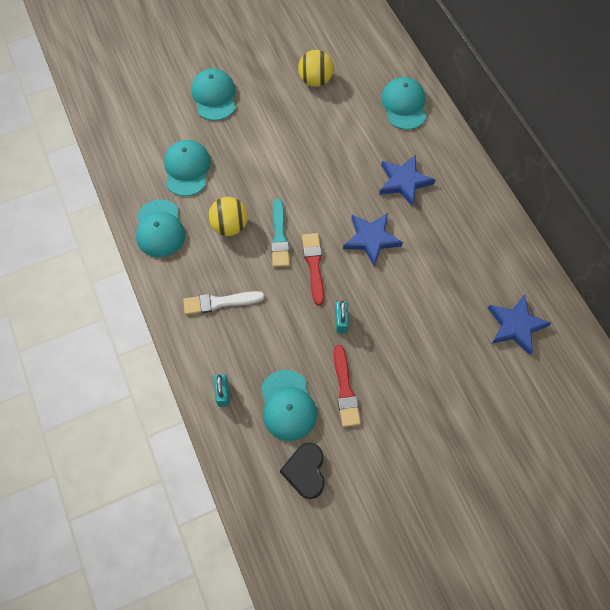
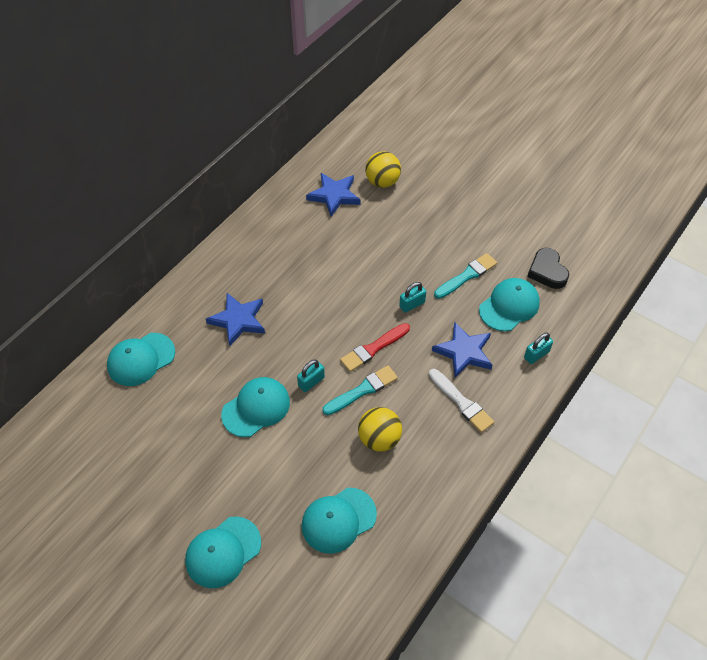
camera: 120 degrees left, 10 degrees down
turquoise cap [136,199,185,257] -> turquoise cap moved to [221,377,290,437]
black heart [280,443,325,499] -> black heart turned 105 degrees clockwise [527,248,569,289]
yellow ball [298,50,334,87] -> yellow ball moved to [365,151,401,188]
red brush [334,345,361,427] -> turquoise brush [434,253,497,299]
blue star [343,213,403,267] -> blue star moved to [432,322,493,378]
none -> turquoise padlock [297,359,325,392]

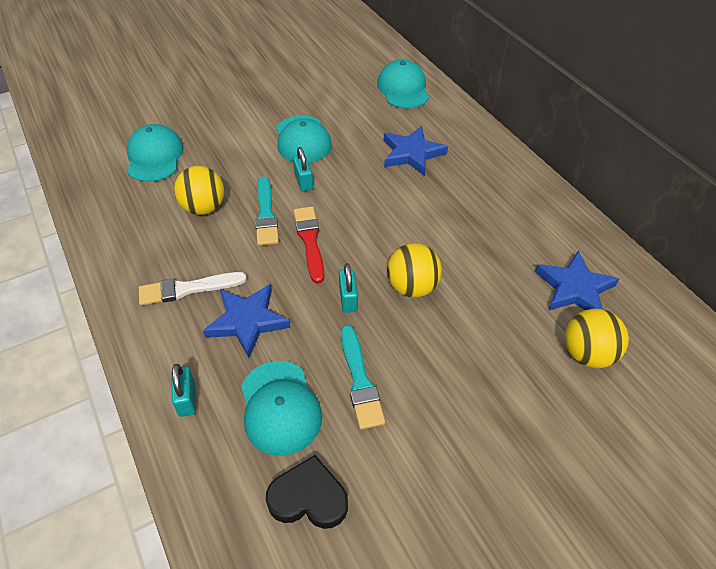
camera: 115 degrees right, 5 degrees down
turquoise cap [185,516,261,588] -> none
none -> yellow ball [387,243,442,298]

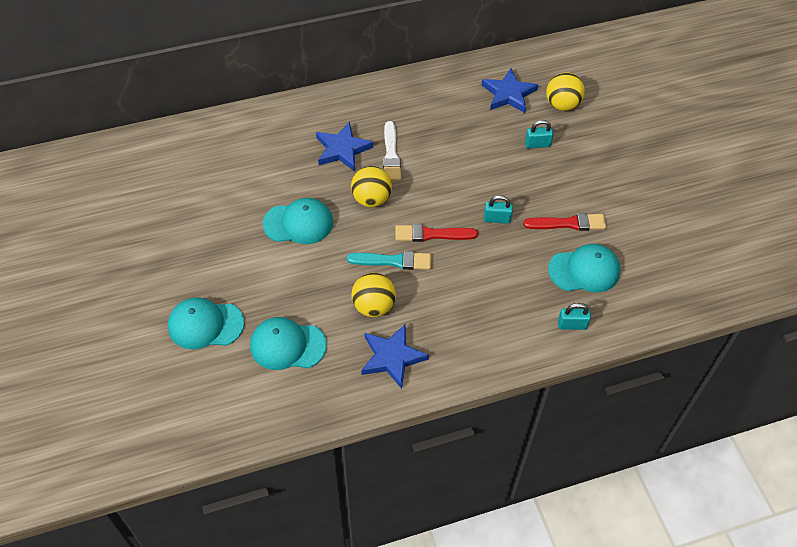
camera: 80 degrees left, 5 degrees up
white brush [139,272,247,306] -> white brush moved to [383,121,401,181]
blue star [203,284,291,358] -> blue star moved to [361,324,429,389]
black heart [266,455,348,529] -> none
turquoise padlock [293,147,313,192] -> turquoise padlock moved to [525,120,554,149]
turquoise brush [341,325,385,429] -> red brush [523,213,606,231]
turquoise cap [377,59,429,108] -> turquoise cap moved to [168,297,244,350]
yellow ball [387,243,442,298] -> yellow ball moved to [351,166,392,207]

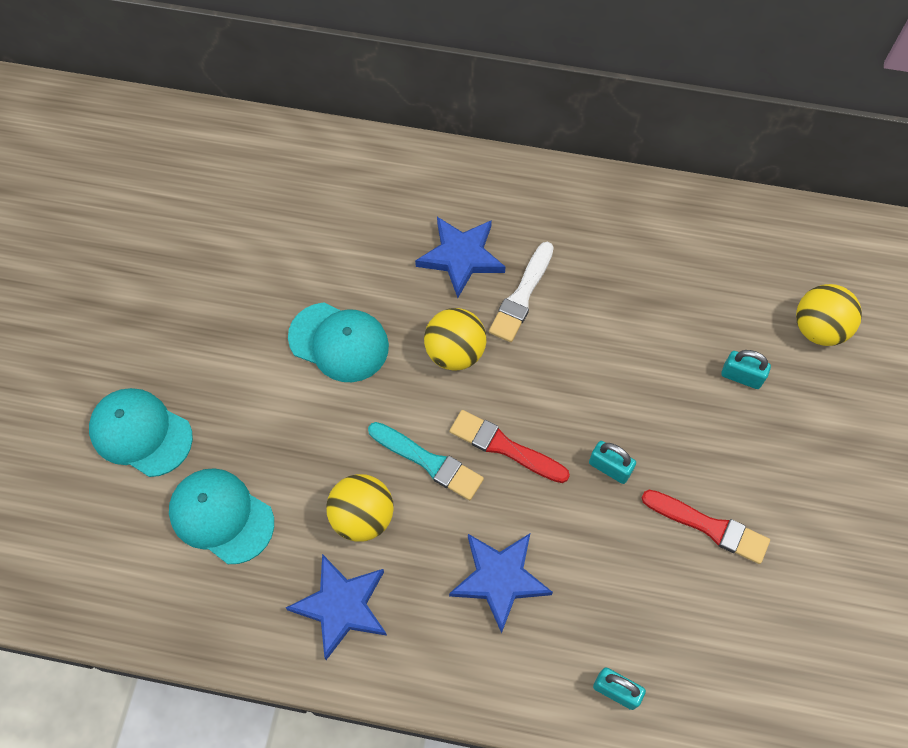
camera: 30 degrees right, 10 degrees up
blue star [481,69,538,113] -> blue star moved to [449,533,553,633]
turquoise cap [548,244,621,292] -> none

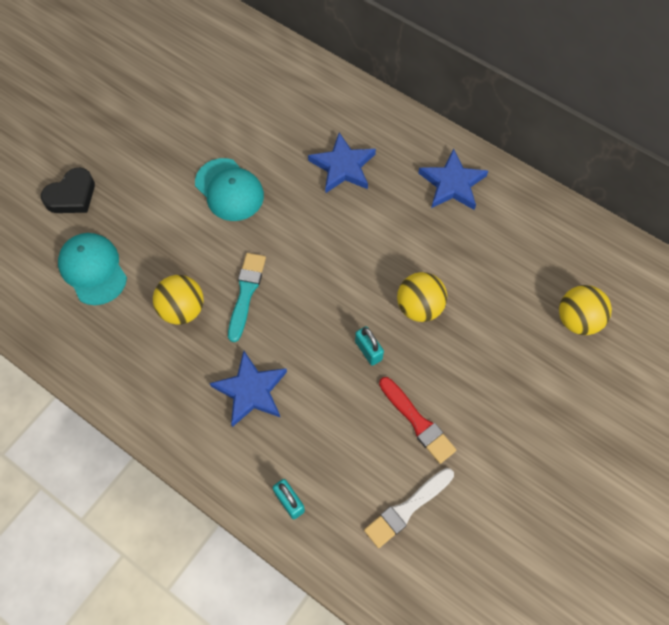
camera: 25 degrees right, 0 degrees up
turquoise cap [89,388,193,477] -> black heart [41,168,95,213]
blue star [286,554,387,660] -> blue star moved to [418,149,488,210]
turquoise brush [368,422,484,500] -> turquoise brush turned 135 degrees counterclockwise [228,253,266,342]
yellow ball [424,308,486,371] -> yellow ball moved to [397,272,447,322]
red brush [450,410,570,483] -> none
white brush [489,242,554,342] -> white brush moved to [364,468,454,548]
turquoise padlock [721,350,771,389] -> none

